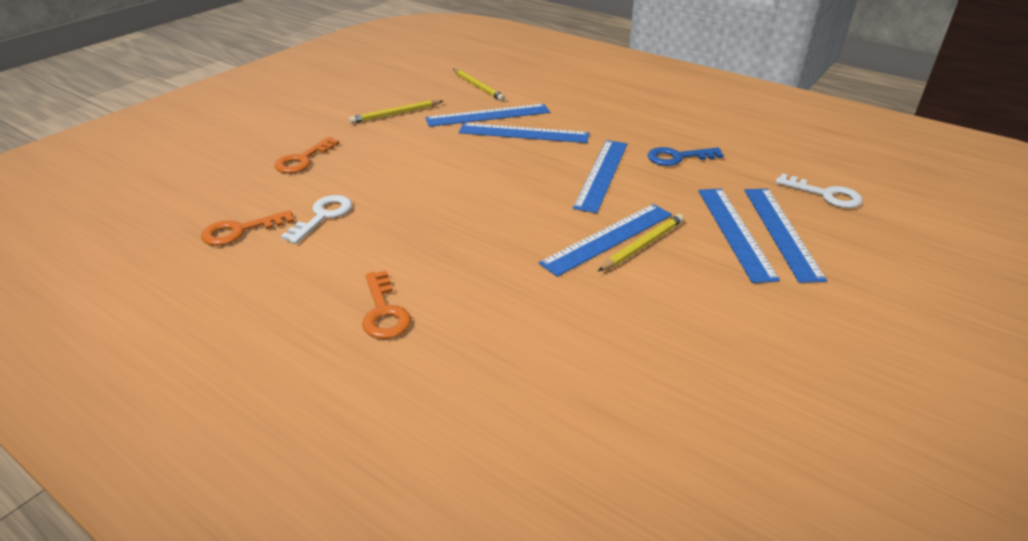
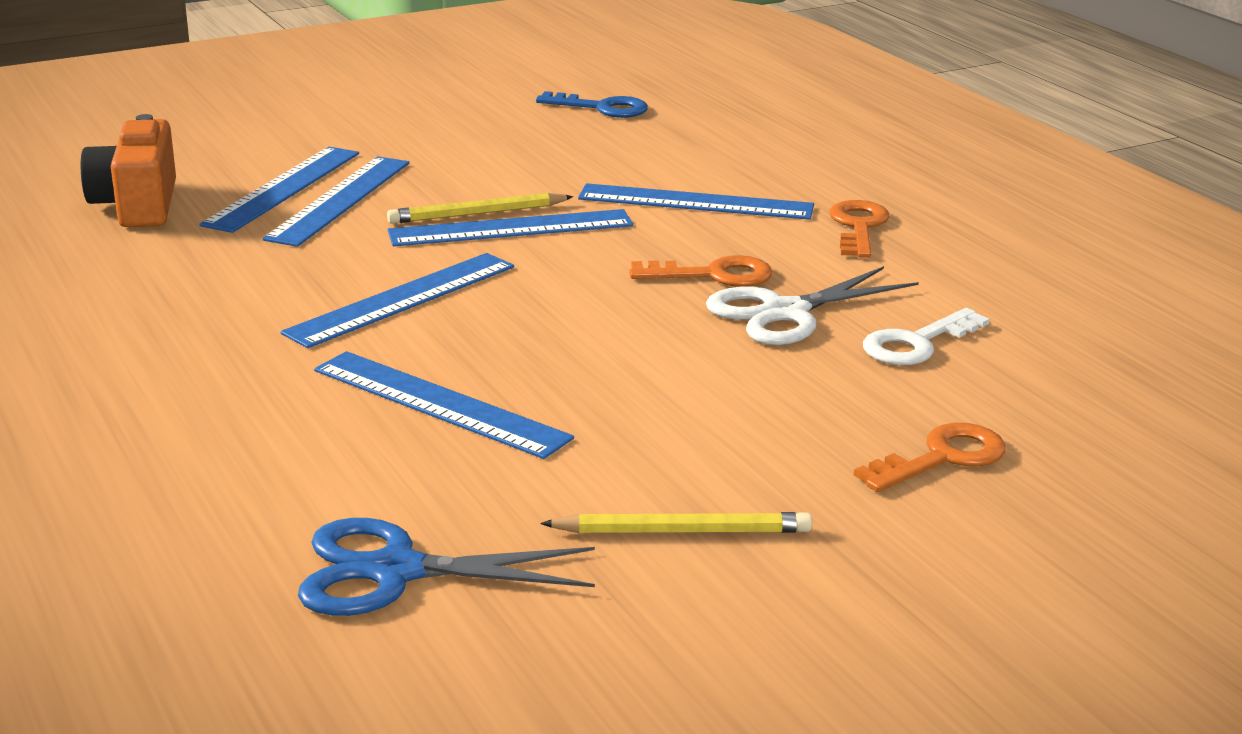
camera: 155 degrees left, 10 degrees down
orange key [201,210,294,246] -> orange key moved to [629,255,772,287]
blue ruler [425,104,550,127] -> blue ruler moved to [578,183,814,220]
yellow pencil [453,69,505,101] -> blue scissors [298,518,595,616]
blue key [647,147,724,166] -> blue key moved to [536,91,648,118]
white key [775,173,862,208] -> orange camera [81,114,176,227]
none -> white scissors [706,266,919,345]

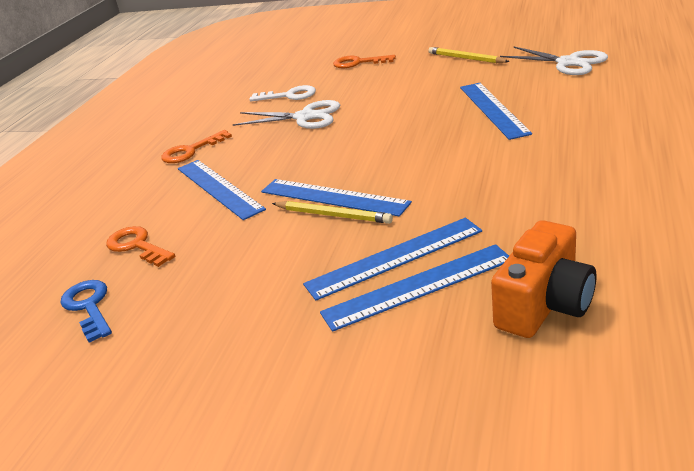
camera: 130 degrees left, 5 degrees up
blue ruler [280,253,514,348] -> none
blue scissors [298,518,595,616] -> white scissors [500,46,608,75]
orange key [629,255,772,287] -> orange key moved to [106,226,175,267]

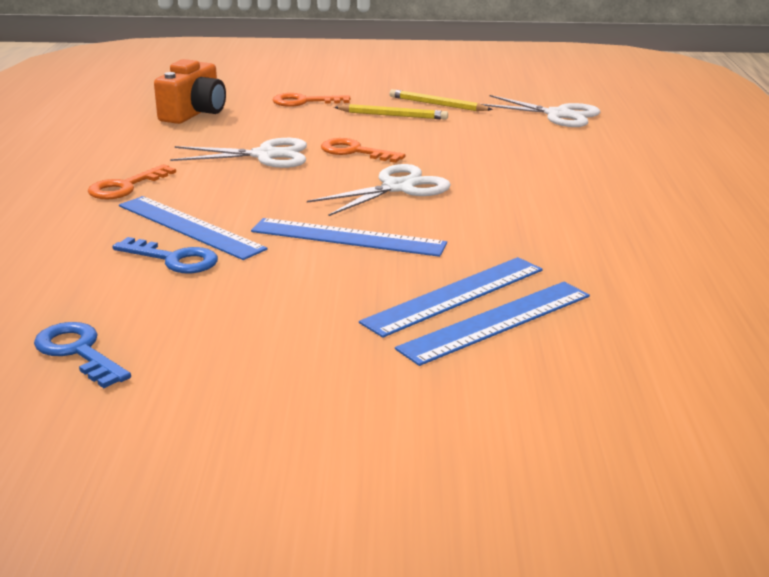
camera: 20 degrees left, 5 degrees down
orange key [106,226,175,267] -> orange key moved to [321,138,406,163]
white key [249,85,316,102] -> none
yellow pencil [272,201,393,224] -> yellow pencil moved to [334,104,448,120]
blue ruler [460,83,532,140] -> none
orange camera [491,220,596,338] -> orange camera moved to [154,59,226,124]
none -> blue key [112,237,218,273]
none -> white scissors [307,164,451,216]

